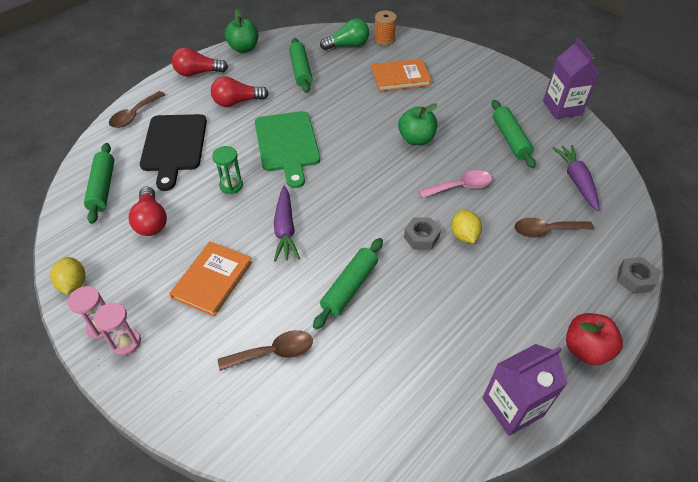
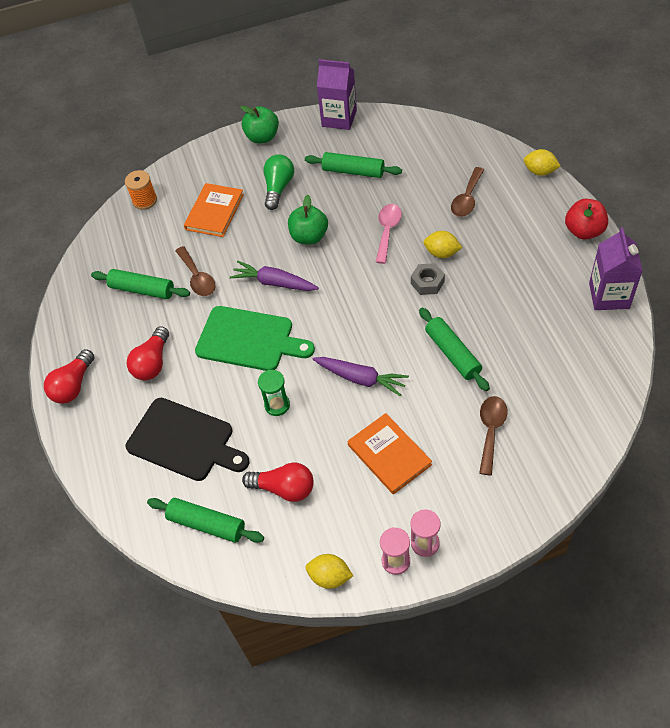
camera: 55 degrees left, 5 degrees up
brown spoon [109,91,165,128] -> brown spoon moved to [175,246,216,296]
green apple [225,9,258,53] -> green apple moved to [240,106,279,143]
green light bulb [320,19,369,50] -> green light bulb moved to [263,154,294,210]
purple carrot [552,145,600,211] -> purple carrot moved to [230,261,319,291]
grey nut [617,257,658,294] -> yellow lemon [524,149,560,176]

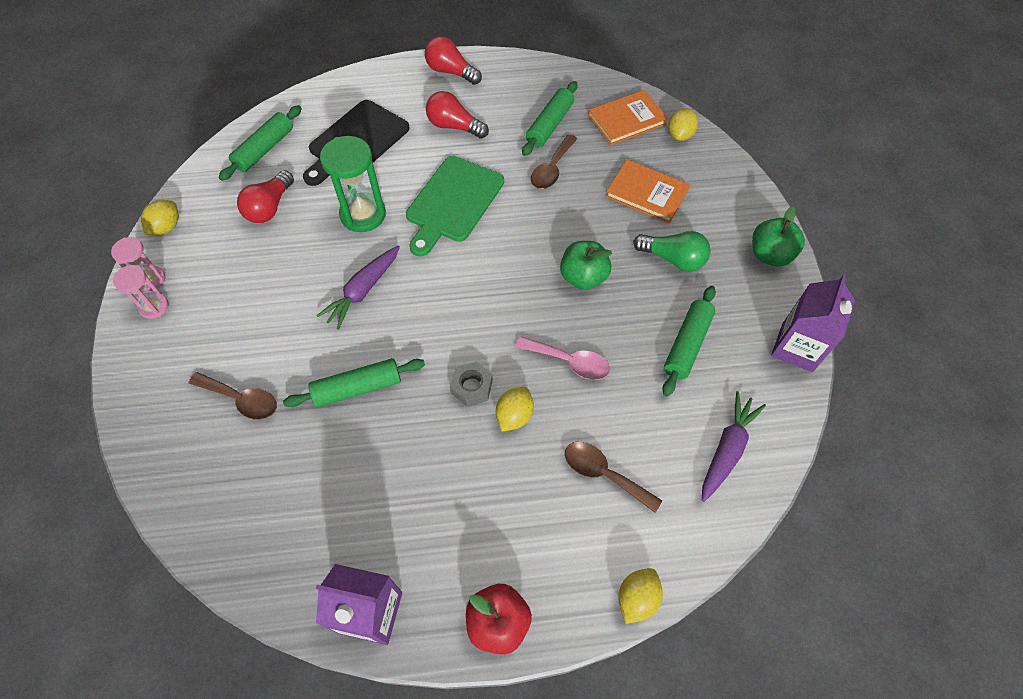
camera: 95 degrees right, 5 degrees up
orange spool [125,170,157,210] -> yellow lemon [668,108,698,141]
brown spoon [175,246,216,296] -> brown spoon turned 45 degrees counterclockwise [531,134,577,189]
purple carrot [230,261,319,291] -> purple carrot moved to [702,391,766,502]
green hourglass [258,370,290,416] -> green hourglass [320,136,386,232], size x1.73
orange book [348,413,432,495] -> orange book moved to [588,90,668,145]

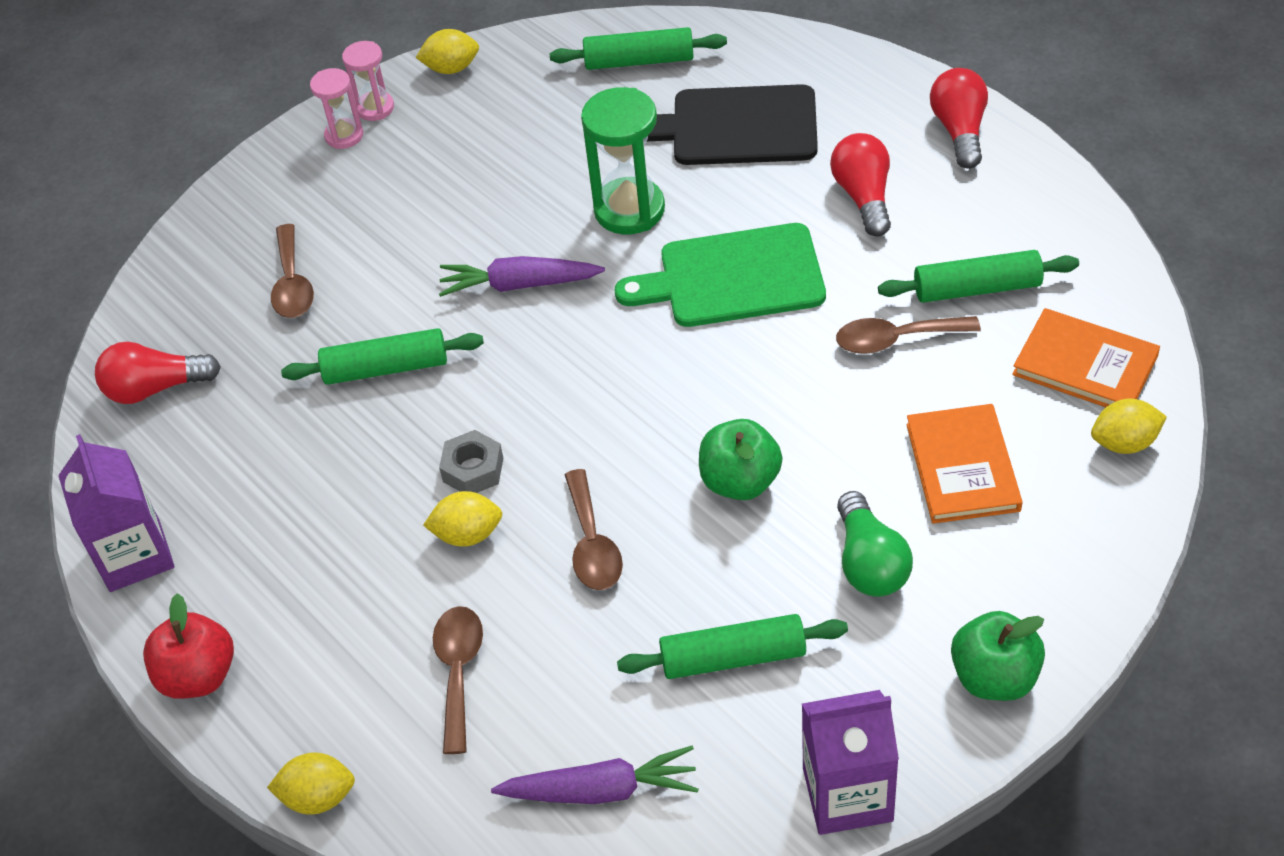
camera: 60 degrees right, 10 degrees down
red light bulb [237,170,294,223] -> red light bulb moved to [95,342,221,404]
green rolling pin [283,358,425,407] -> green rolling pin turned 45 degrees counterclockwise [281,328,484,385]
pink spoon [516,336,610,380] -> brown spoon [565,469,623,590]

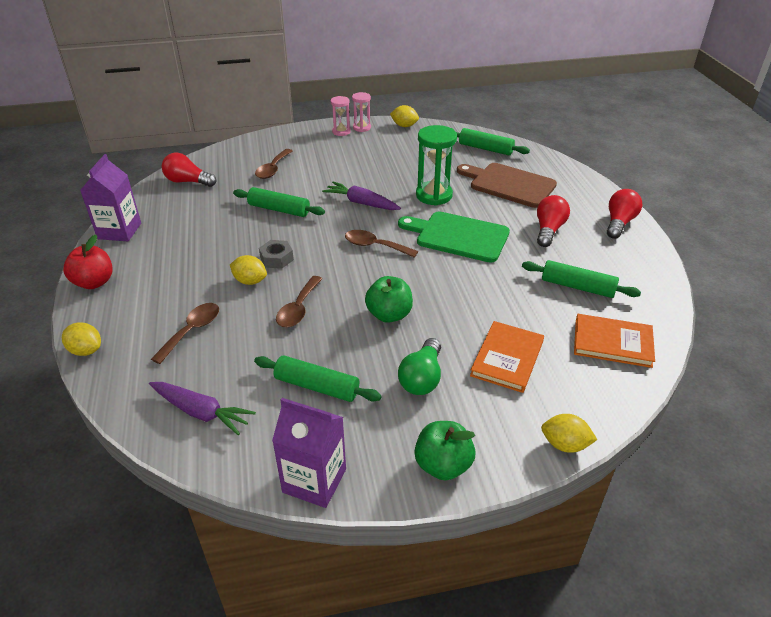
camera: 25 degrees right, 10 degrees down
black cutting board [647,84,818,165] -> brown cutting board [457,163,557,208]
brown spoon [836,316,981,354] -> brown spoon moved to [345,230,418,258]
orange book [1012,308,1160,407] -> orange book turned 45 degrees counterclockwise [574,314,655,368]
yellow lemon [1091,399,1167,454] -> yellow lemon moved to [541,414,598,453]

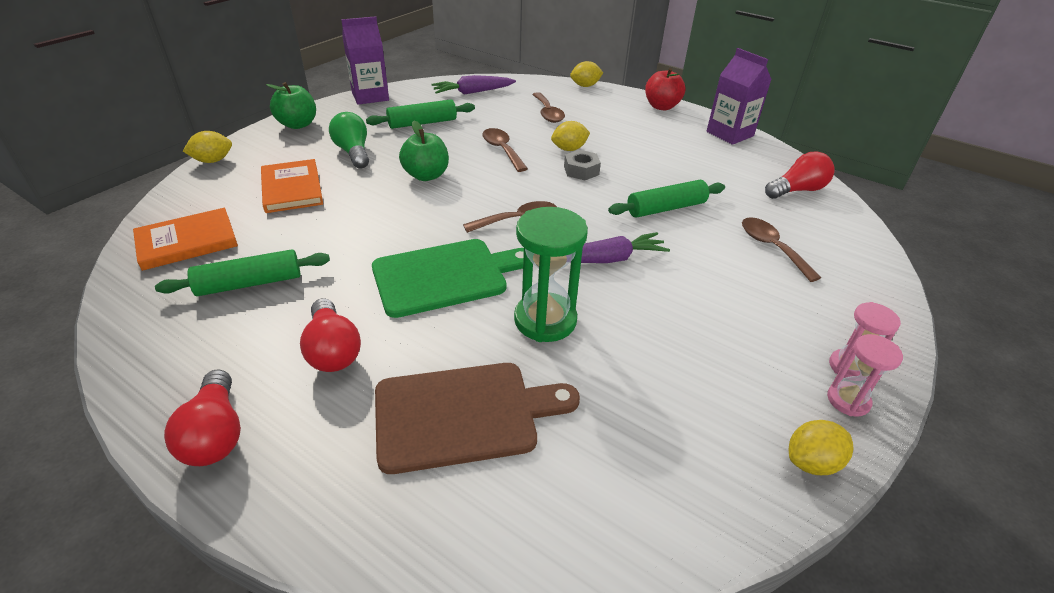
camera: 135 degrees right, 0 degrees up
green rolling pin [456,128,530,155] -> none

